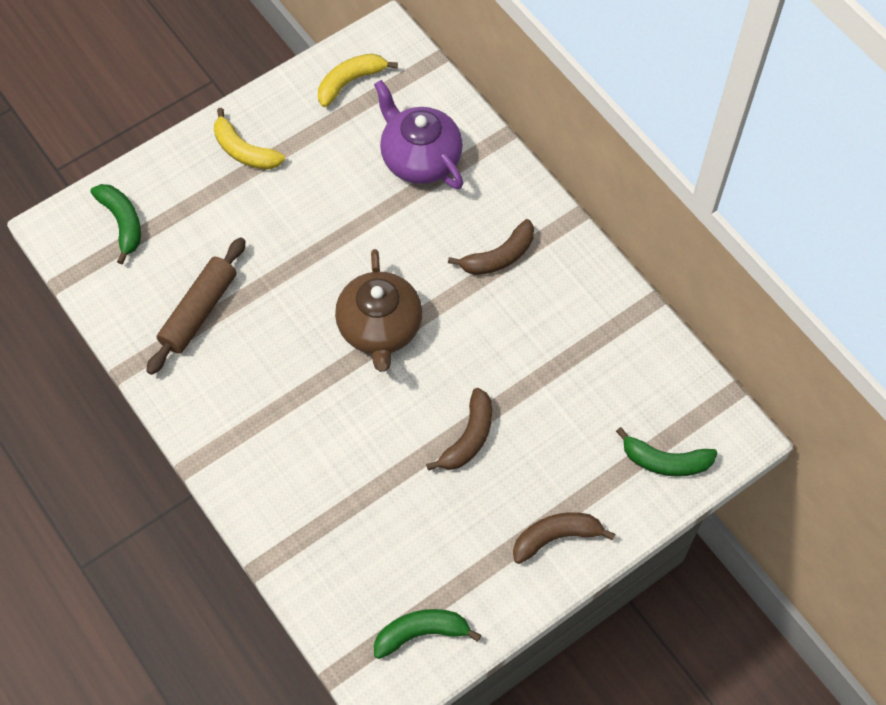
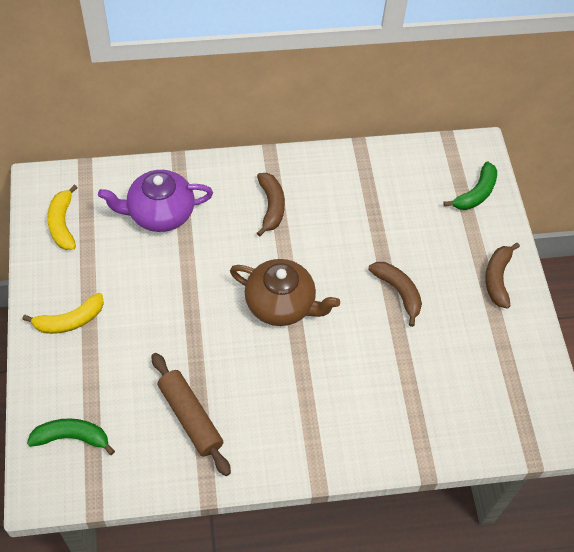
camera: 65 degrees left, 5 degrees down
green banana [374,609,481,659] -> none

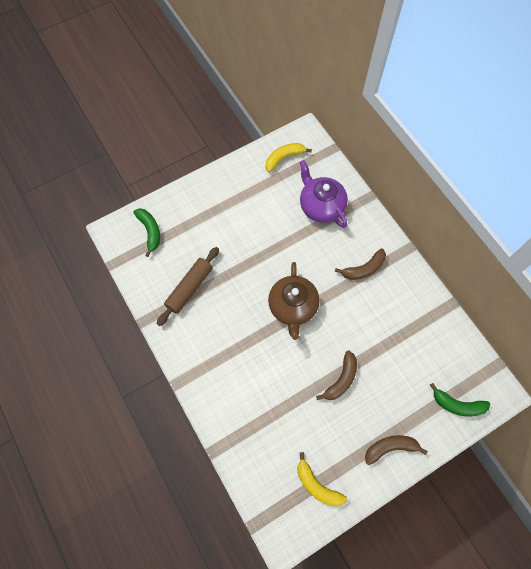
camera: 70 degrees right, 10 degrees up
yellow banana [22,293,104,334] -> yellow banana moved to [298,452,347,506]

